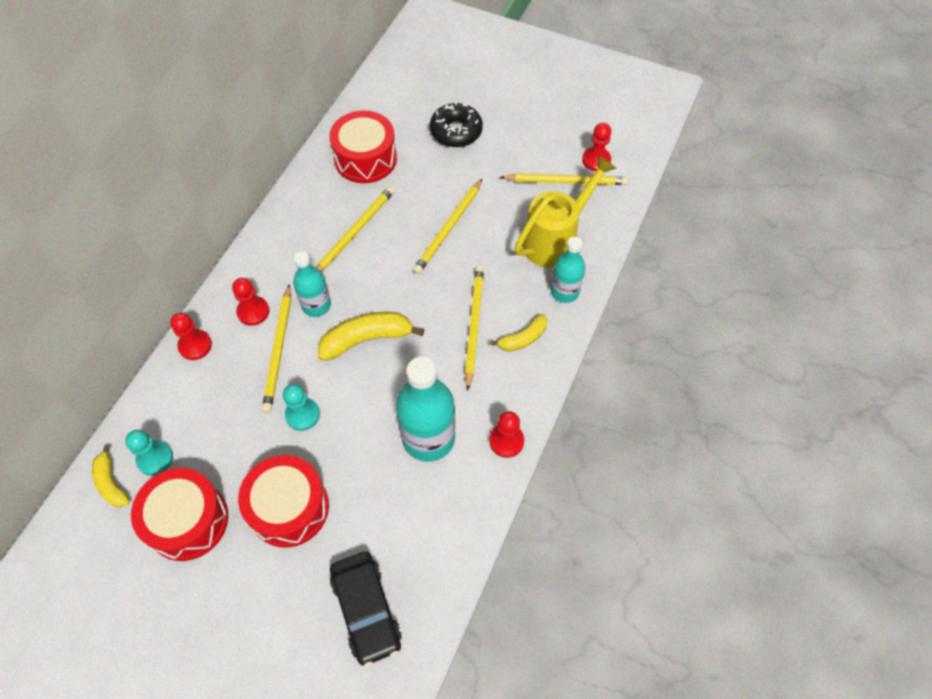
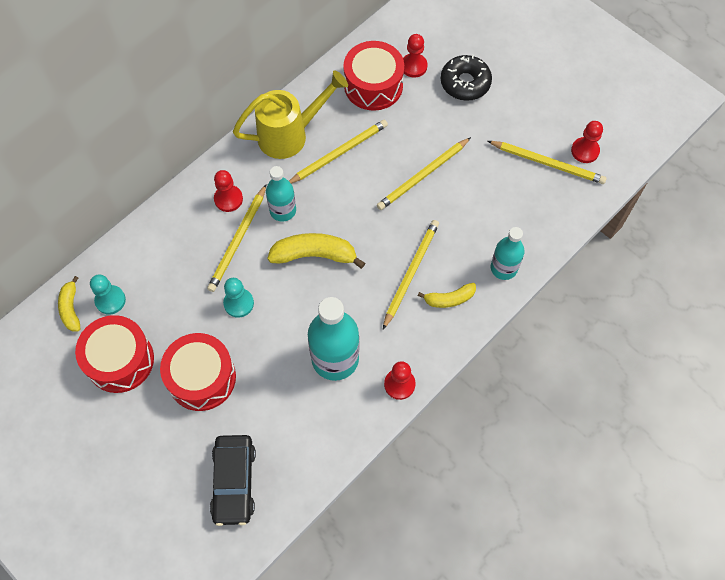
camera: 20 degrees right, 5 degrees up
red pawn [170,313,212,360] -> red pawn moved to [403,34,428,78]
yellow watering can [514,155,616,268] -> yellow watering can moved to [233,70,348,159]

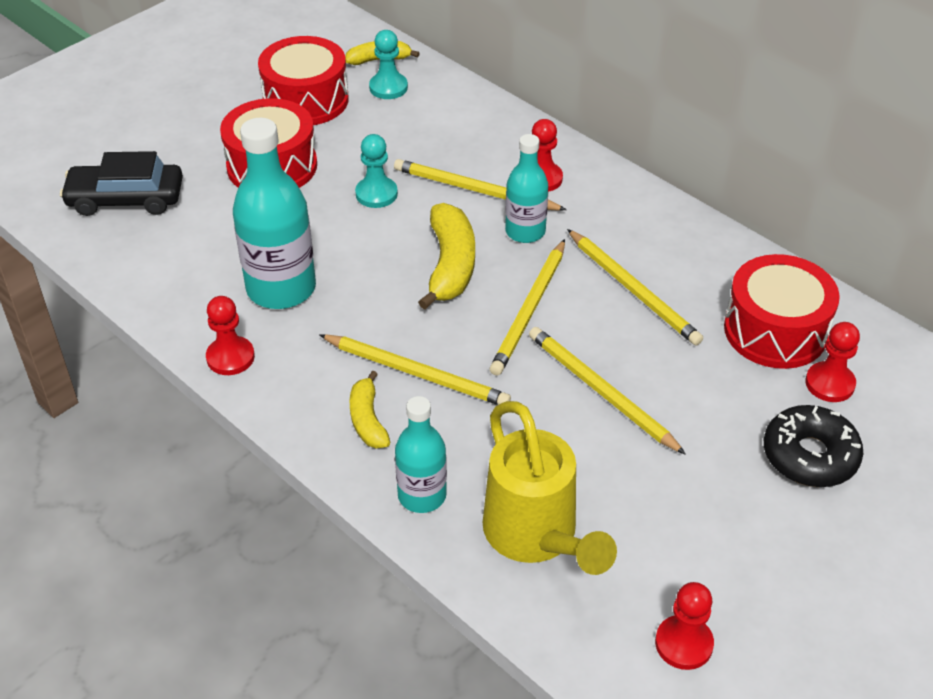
camera: 90 degrees right, 20 degrees down
yellow watering can [233,70,348,159] -> yellow watering can moved to [483,401,617,575]
yellow pencil [488,141,607,184] -> yellow pencil moved to [490,239,565,375]

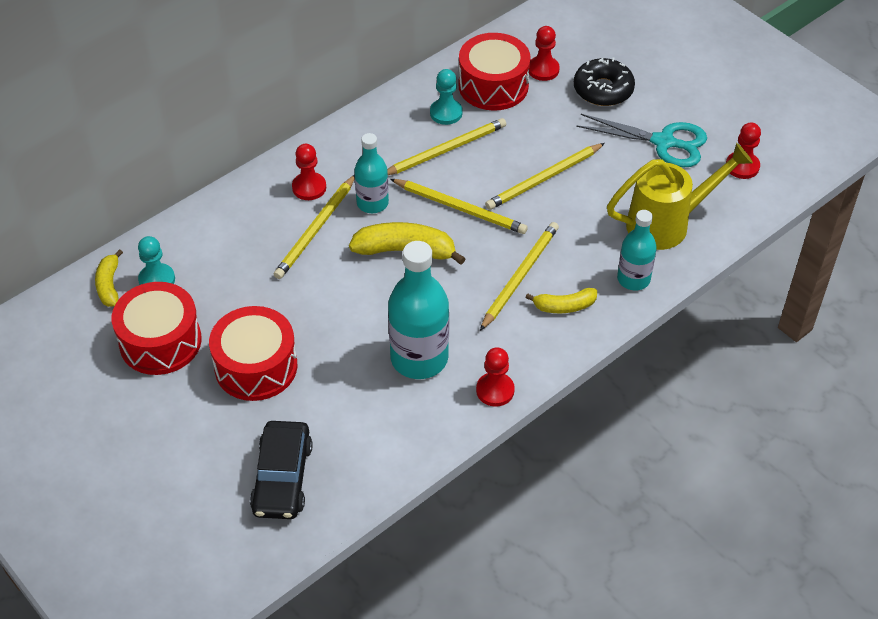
camera: 85 degrees left, 5 degrees up
turquoise pawn [355,134,398,208] -> turquoise pawn moved to [430,69,463,125]
none -> turquoise scissors [576,114,707,168]

